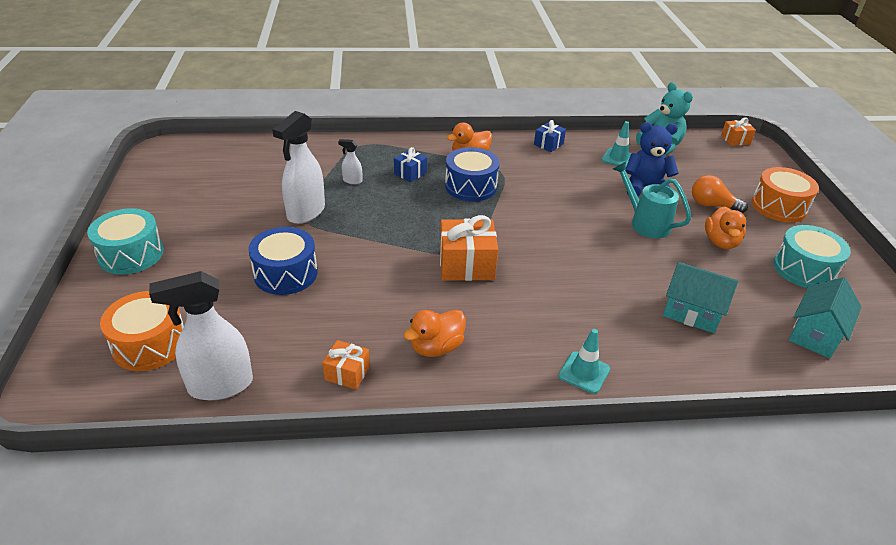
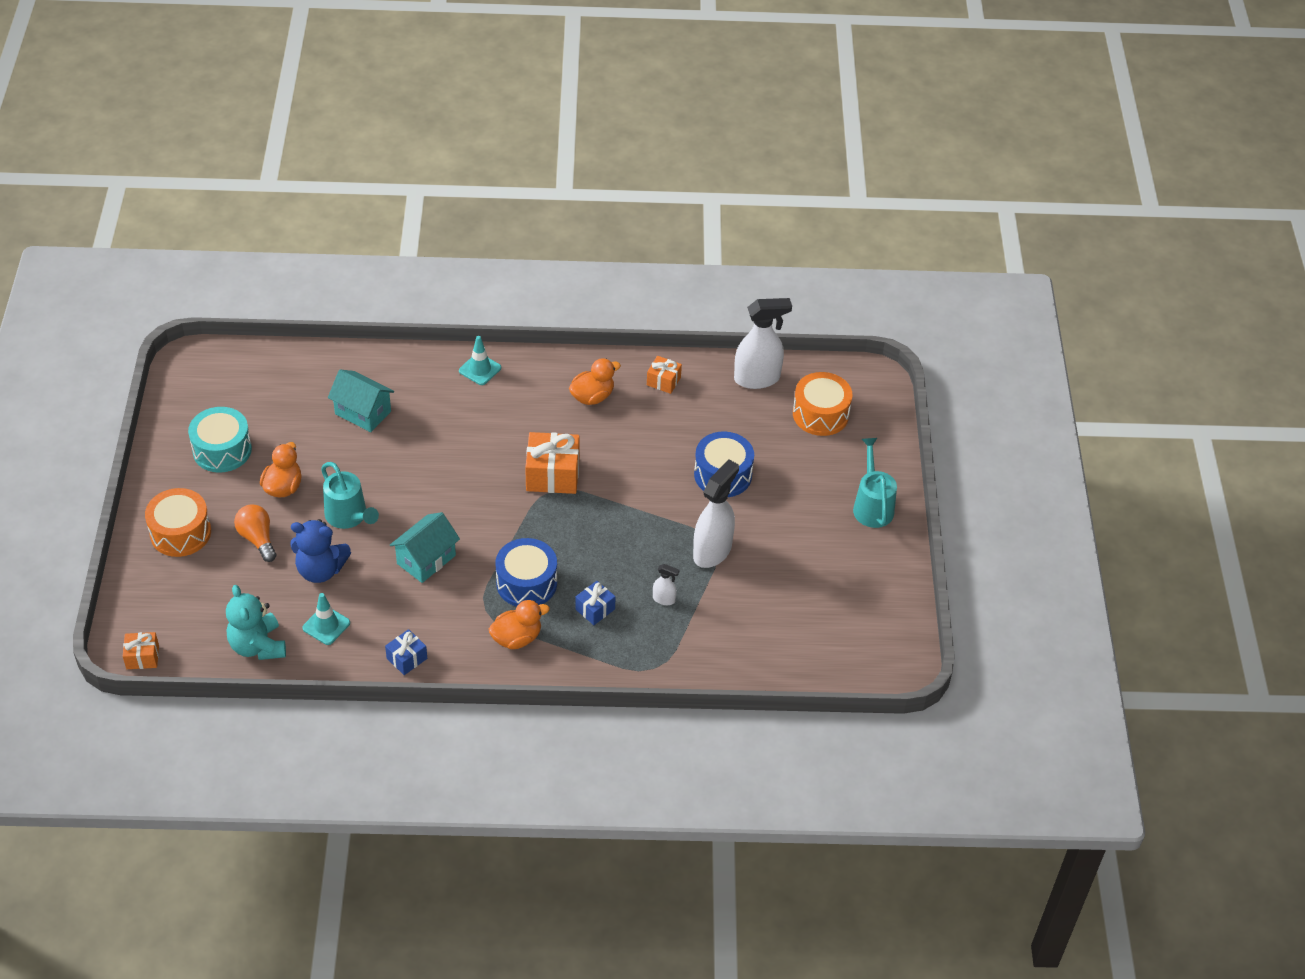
camera: 175 degrees left, 10 degrees up
turquoise drum [87,208,164,274] -> turquoise watering can [853,438,897,528]
orange light bulb [692,175,748,213] -> orange light bulb turned 150 degrees counterclockwise [234,504,277,562]
turquoise house [789,277,862,358] -> turquoise house moved to [390,512,460,583]

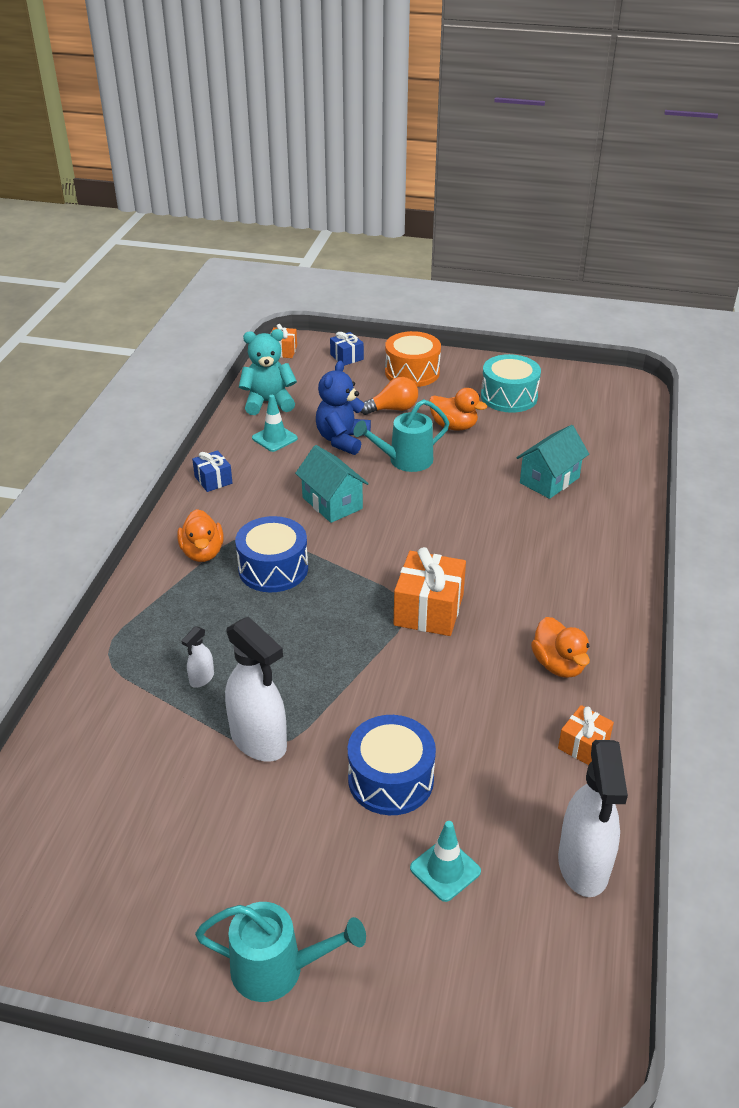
camera: 105 degrees right, 10 degrees down
turquoise traffic cone [459,336,501,385] -> turquoise traffic cone moved to [410,821,481,902]
blue gift [575,581,616,625] -> blue gift moved to [330,332,364,366]
orange drum [793,372,852,436] -> none

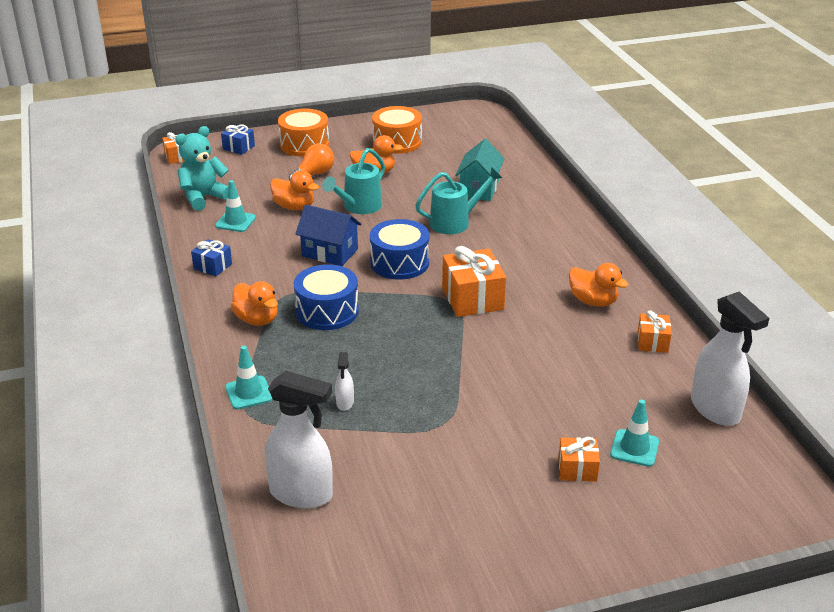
camera: 30 degrees left, 5 degrees down
turquoise watering can [195,902,366,1002] -> turquoise watering can moved to [415,167,502,234]
white spray bottle [225,616,287,762] -> white spray bottle moved to [265,371,333,508]
turquoise house [295,445,369,523] -> blue house [295,205,362,266]
blue teddy bear [316,361,371,455] -> orange duck [270,170,319,210]
blue drum [348,715,436,815] -> blue drum moved to [370,219,429,280]
turquoise drum [481,354,541,413] -> orange drum [372,106,422,154]
none -> turquoise traffic cone [225,346,273,409]
none -> orange gift [559,437,600,482]

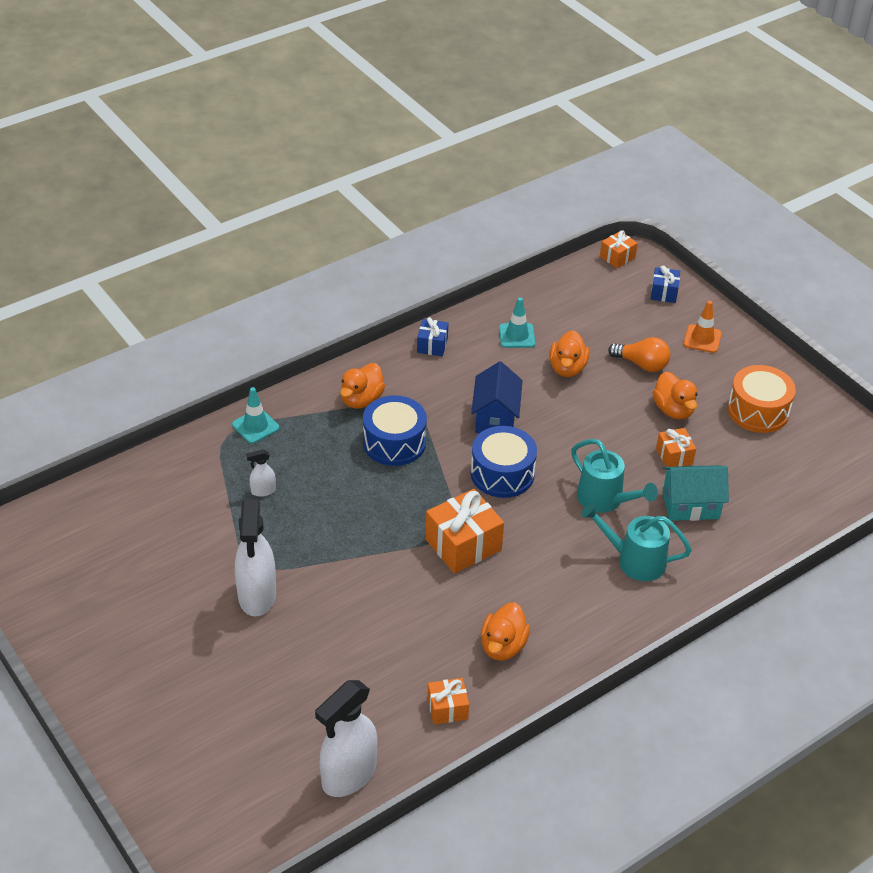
camera: 70 degrees right, 10 degrees up
turquoise teddy bear [175,126,228,211] -> none
white spray bottle [265,371,333,508] -> white spray bottle moved to [235,499,276,617]
orange drum [278,108,329,156] -> orange traffic cone [683,301,722,353]
turquoise watering can [322,148,385,214] -> turquoise watering can moved to [581,502,692,581]
orange gift [559,437,600,482] -> orange gift moved to [656,428,696,467]
turquoise traffic cone [610,399,659,467] -> none

